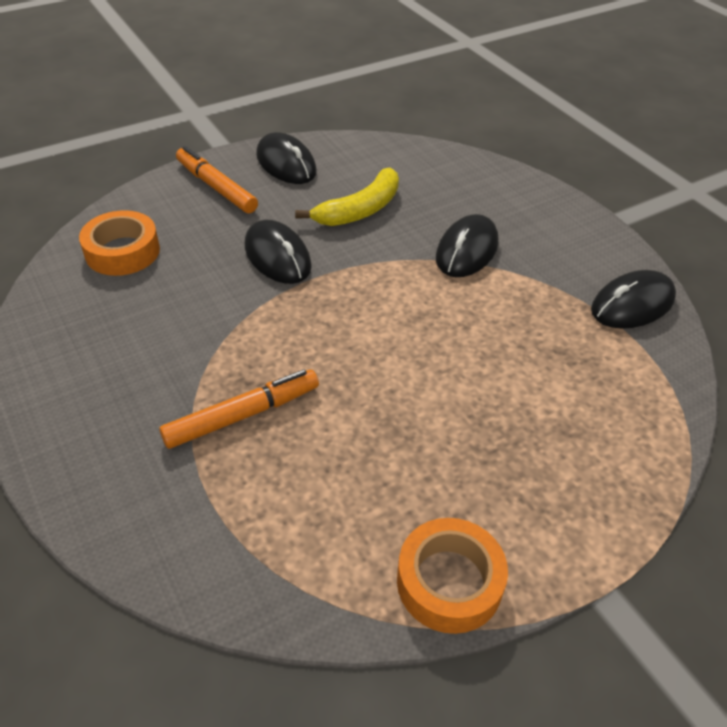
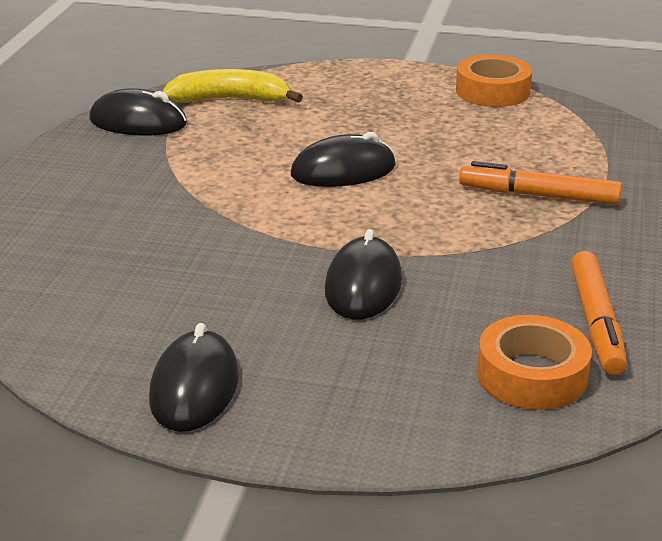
camera: 135 degrees left, 15 degrees down
orange marker [176,146,258,213] -> orange marker moved to [571,251,627,375]
yellow banana [295,168,399,226] -> yellow banana moved to [162,69,303,103]
black mouse [436,214,498,277] -> black mouse moved to [291,132,396,187]

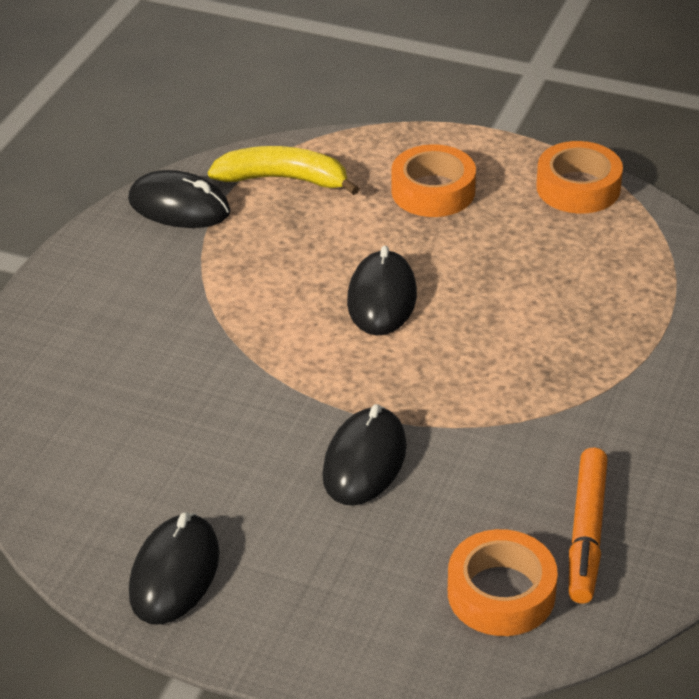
camera: 10 degrees right, 10 degrees up
black mouse [291,132,396,187] -> black mouse turned 75 degrees counterclockwise [347,246,417,336]
orange marker [459,161,622,205] -> none
none -> orange tape [391,144,476,217]

